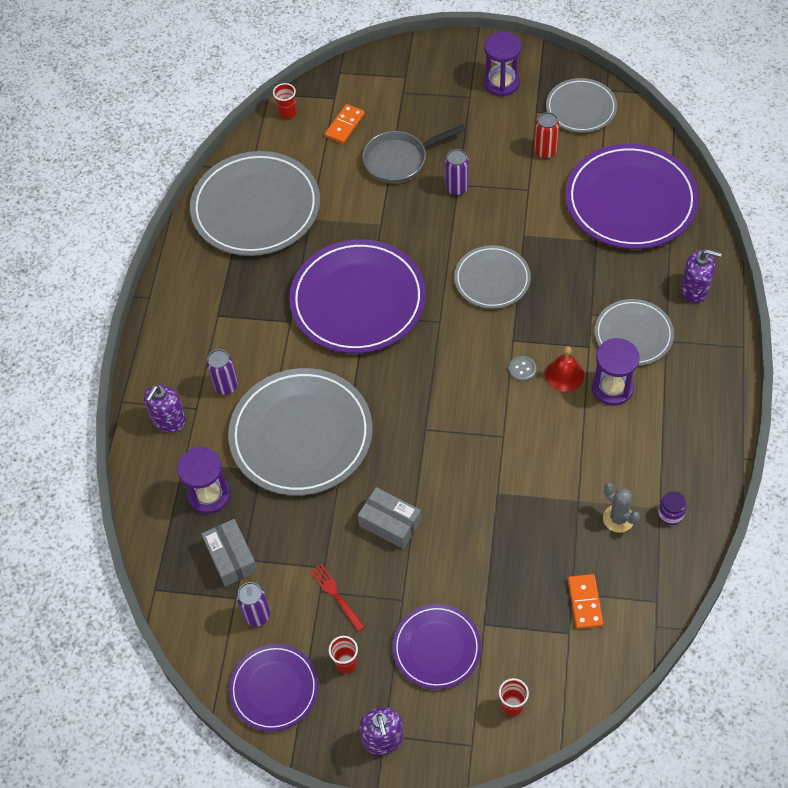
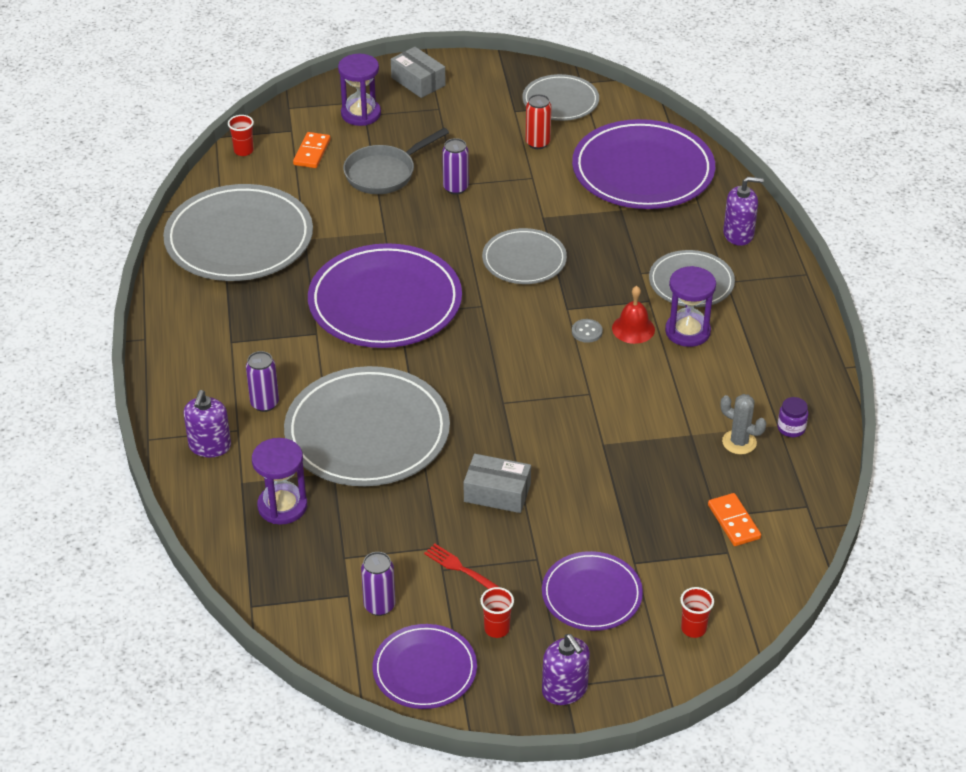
camera: 20 degrees left, 15 degrees down
grey box [201,519,258,587] -> grey box moved to [391,47,446,98]
purple hourglass [484,32,521,97] -> purple hourglass moved to [338,54,381,126]

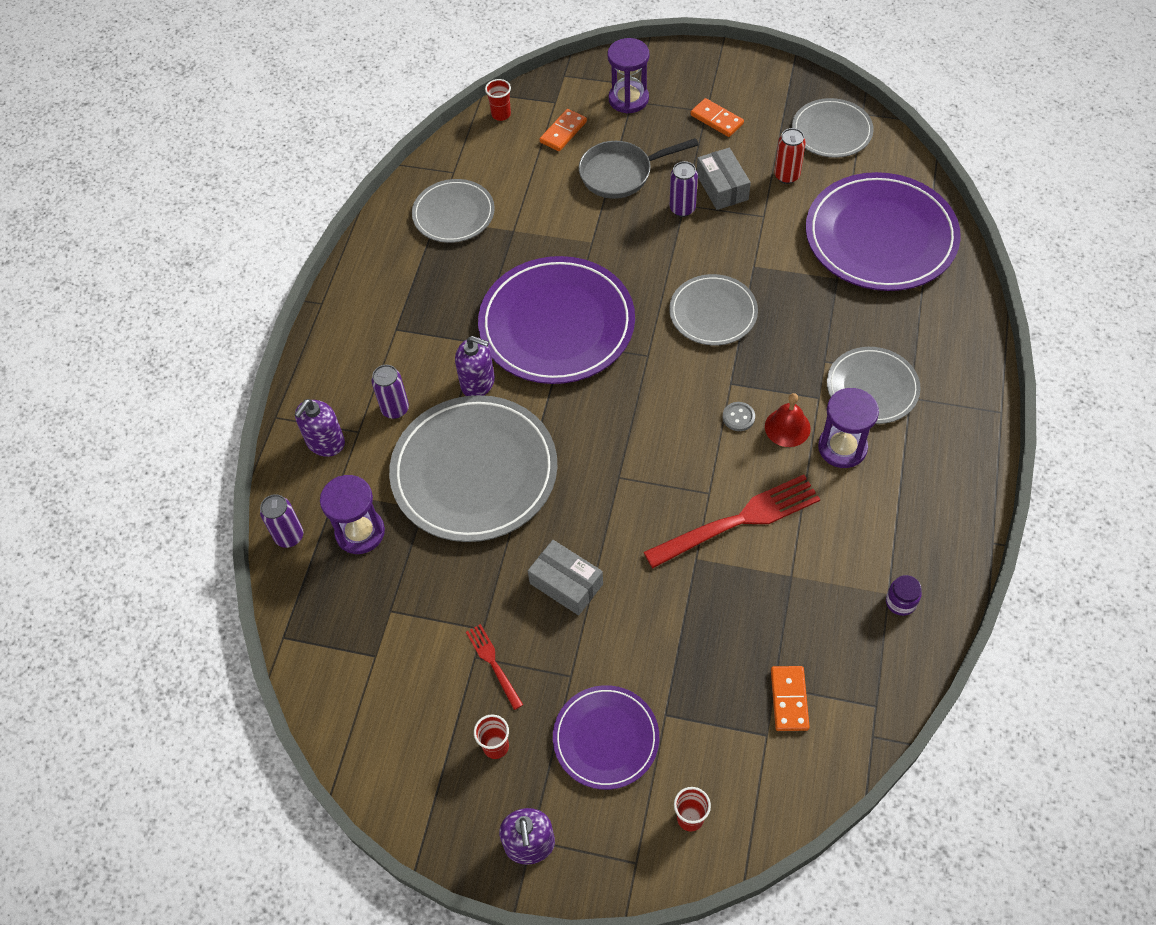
camera: 25 degrees right, 15 degrees up
grey plate [163,184,313,281] -> grey plate [412,179,495,243], size x0.56
purple can [361,552,396,616] -> purple can moved to [260,494,303,548]
purple plate [373,624,477,709] -> none
grey box [391,47,446,98] -> grey box moved to [697,148,751,210]
grey cactus [720,394,766,454] -> none
purple soap dispenser [723,177,764,246] -> purple soap dispenser moved to [455,336,495,396]
none -> red fork [644,475,820,568]
none -> orange domino [690,98,744,137]

